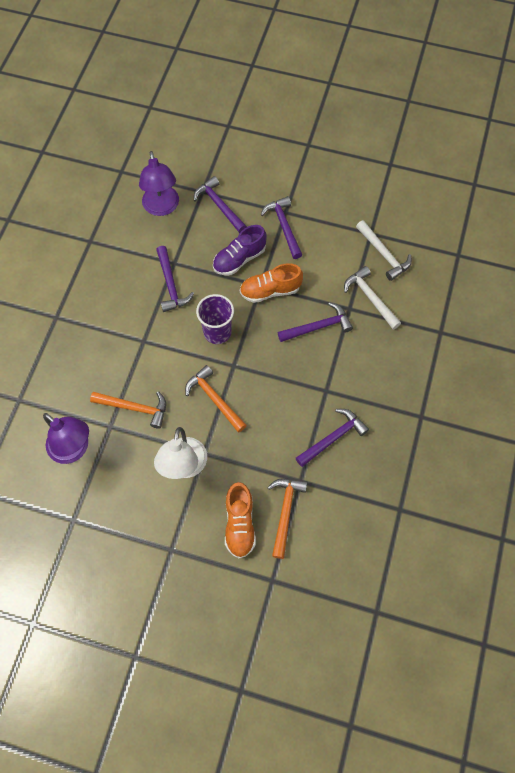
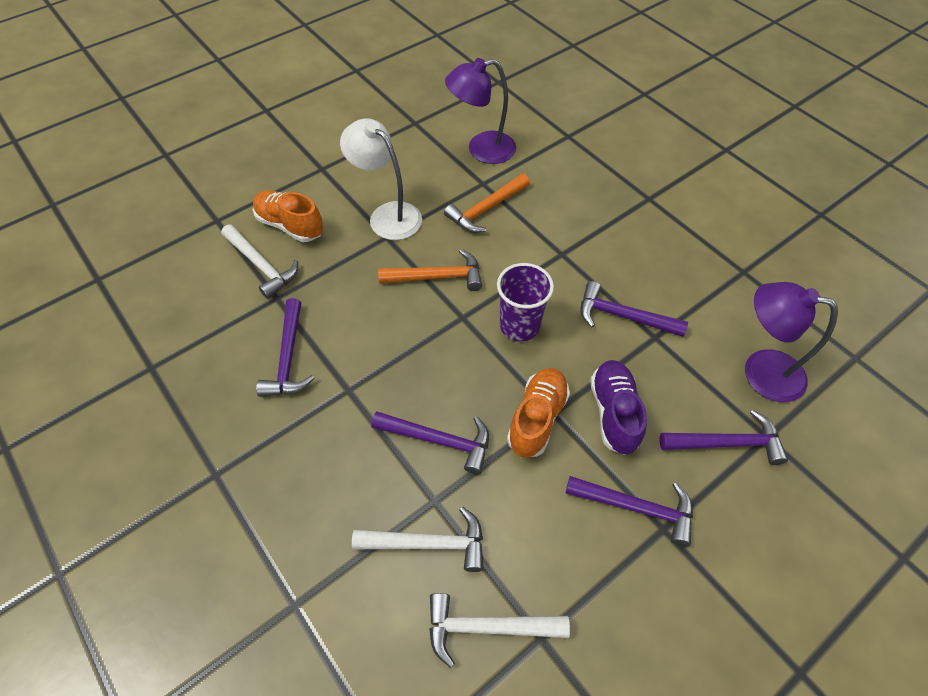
camera: 125 degrees right, 10 degrees down
orange hammer [267,479,307,559] -> white hammer [221,225,298,299]
purple hammer [278,302,353,342] -> purple hammer turned 90 degrees counterclockwise [371,411,489,474]

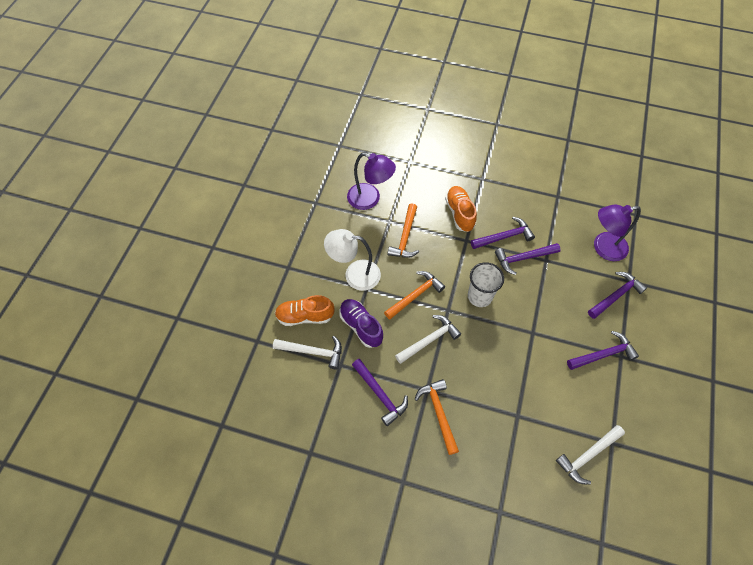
camera: 35 degrees left, 5 degrees up
white hammer [352,507,484,572] -> white hammer moved to [395,315,461,364]
purple hammer [371,411,489,474] -> purple hammer moved to [471,217,535,249]
purple lamp [445,58,516,164] -> purple lamp turned 105 degrees counterclockwise [347,153,396,210]
purple cup [497,263,554,342] -> white cup [468,262,504,307]
orange shoe [507,368,570,458] -> orange shoe moved to [445,186,477,232]
purple shoe [590,360,647,455] -> purple shoe moved to [339,299,383,348]
none -> orange hammer [414,379,459,455]

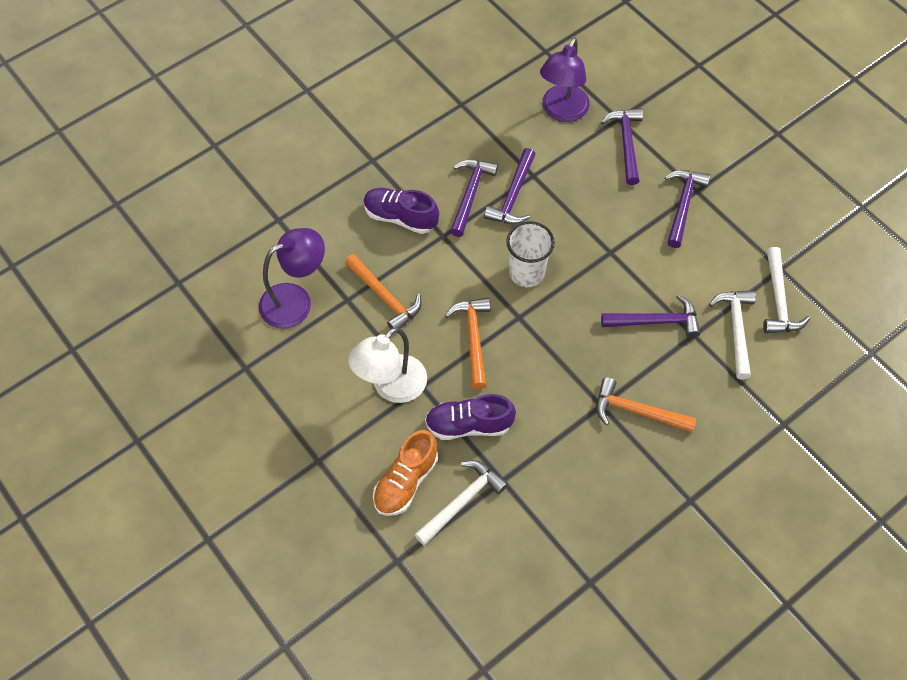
camera: 55 degrees left, 0 degrees up
purple hammer [352,359,408,426] -> purple hammer moved to [601,294,700,338]
white hammer [395,315,461,364] -> white hammer moved to [709,290,756,379]
orange shoe [445,186,477,232] -> purple shoe [363,188,439,234]

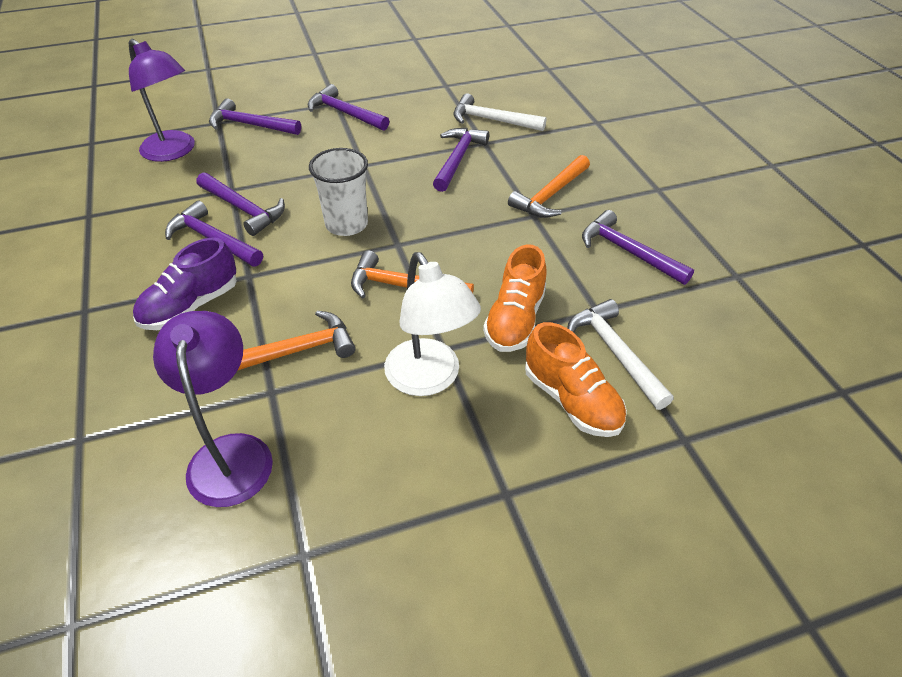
camera: 70 degrees left, 15 degrees down
purple shoe [425,394,516,440] -> orange shoe [483,244,547,352]
white hammer [763,247,810,333] -> none
none -> purple hammer [582,210,694,285]

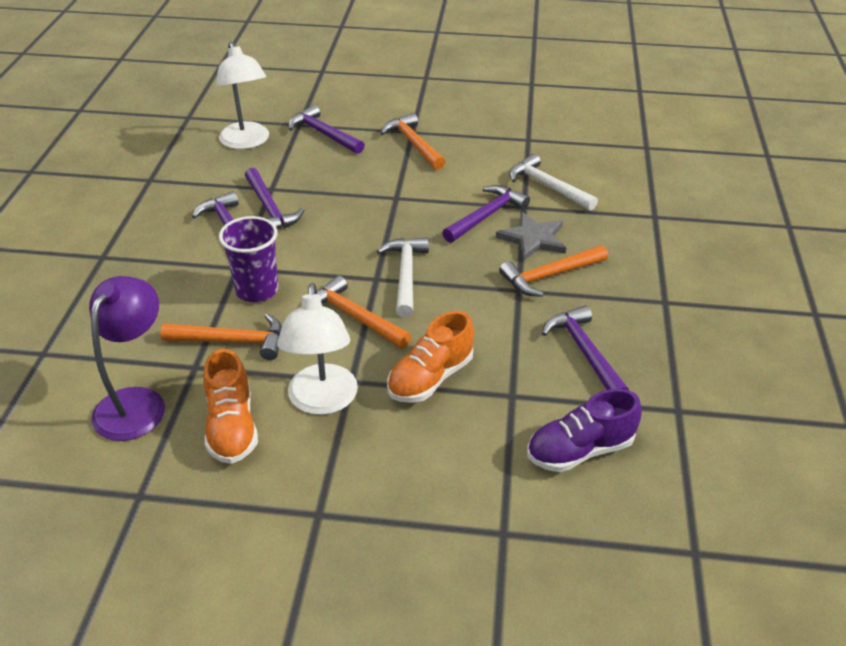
camera: 25 degrees right, 5 degrees down
purple lamp [129,39,195,162] -> white lamp [216,42,269,149]
purple shoe [133,237,237,330] -> purple shoe moved to [527,389,642,472]
purple hammer [308,84,389,131] -> orange hammer [380,113,445,170]
white cup [309,148,368,236] -> none
orange shoe [525,322,627,437] -> orange shoe moved to [203,349,258,464]
white hammer [567,299,674,410] -> white hammer moved to [377,238,429,317]
none -> purple cup [219,216,278,302]
none -> grey star [496,212,566,261]

